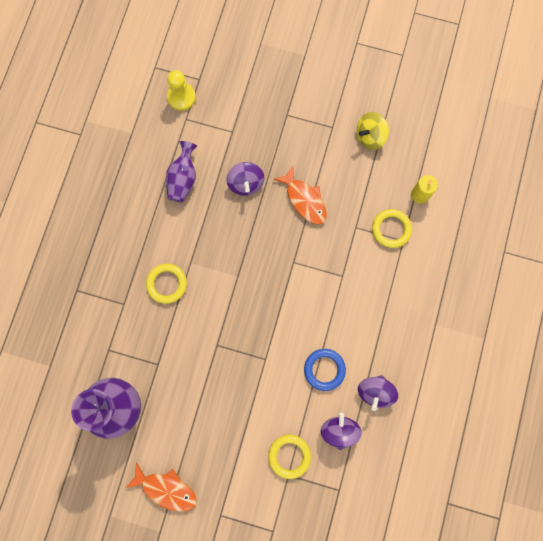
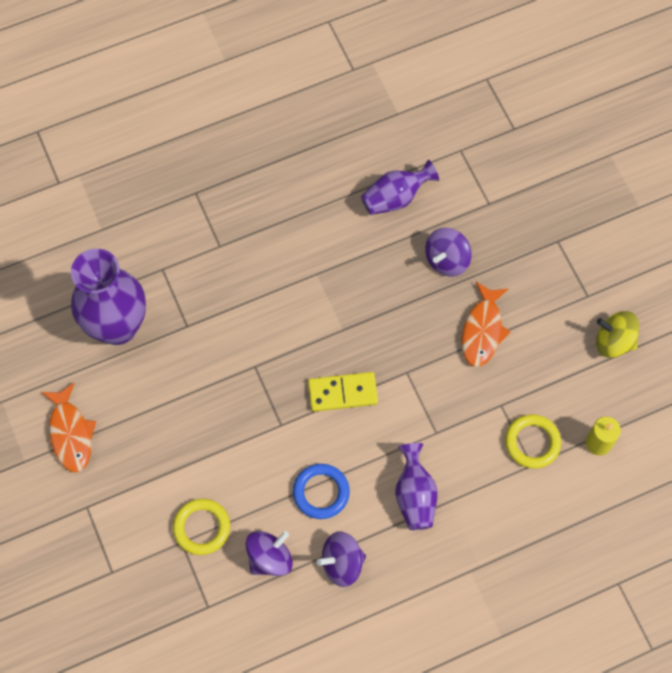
camera: 50 degrees right, 10 degrees down
yellow ring [146,264,187,304] -> none
yellow pawn [167,70,196,111] -> none
none -> yellow domino [308,372,378,412]
none -> purple vase [395,443,438,530]

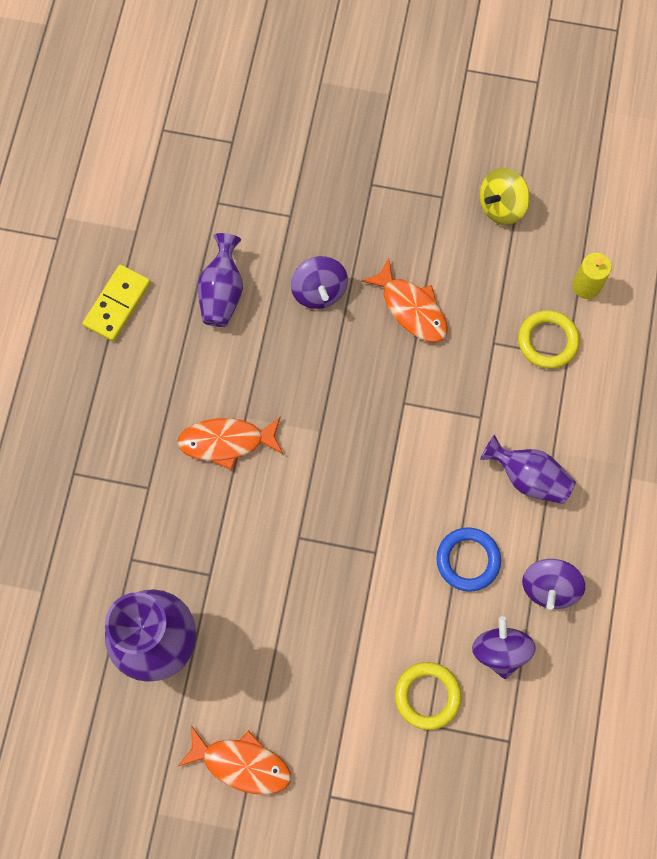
camera: 55 degrees left, 5 degrees up
yellow domino [308,372,378,412] -> yellow domino moved to [82,265,151,342]
none -> orange fish [177,416,283,470]

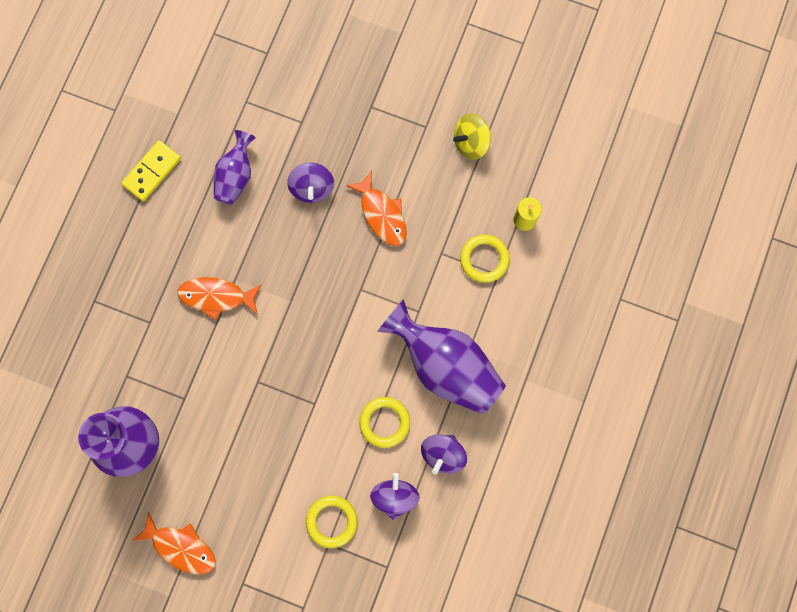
camera: 10 degrees right, 5 degrees up
blue ring [436,527,501,592] -> yellow ring [359,397,410,448]
purple vase [480,434,576,504] -> purple vase [377,299,506,414], size x1.78

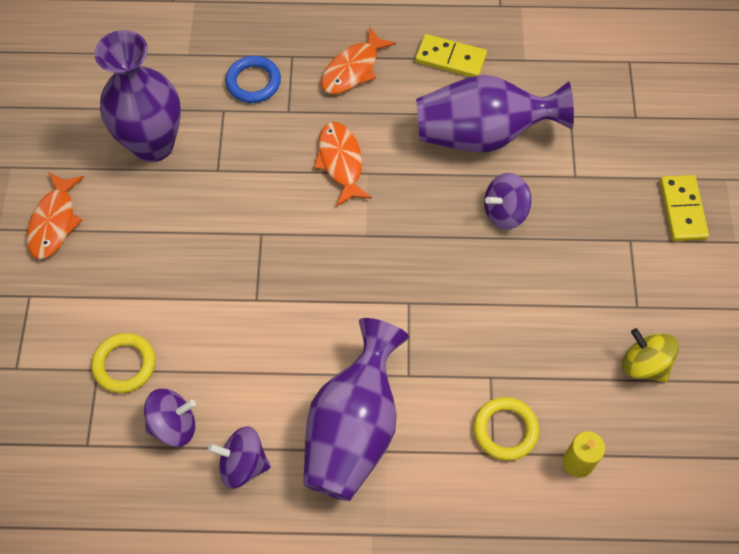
camera: 70 degrees right, 15 degrees down
purple vase [214,130,256,205] -> purple vase [416,75,574,152], size x1.78
orange fish [346,171,407,246] -> orange fish moved to [321,27,396,94]
yellow ring [359,397,410,448] -> none
none -> blue ring [225,56,281,103]
none -> yellow domino [660,175,709,241]

